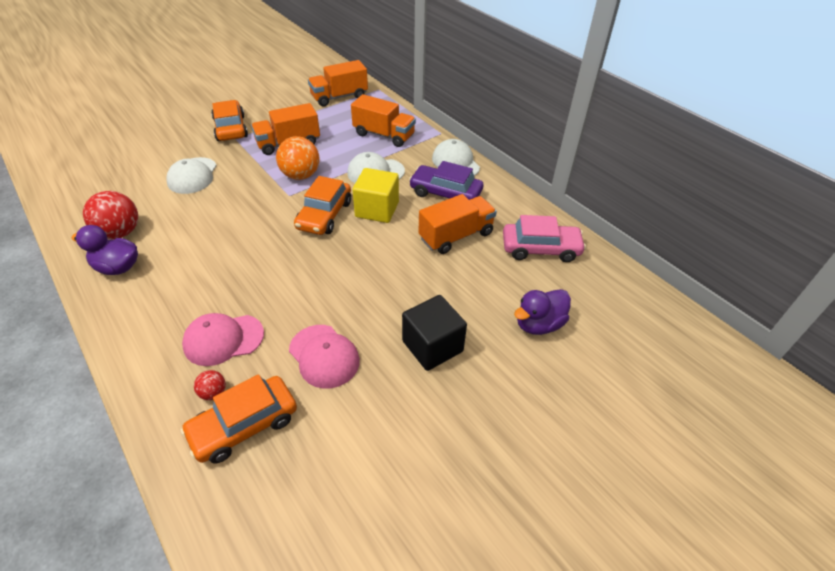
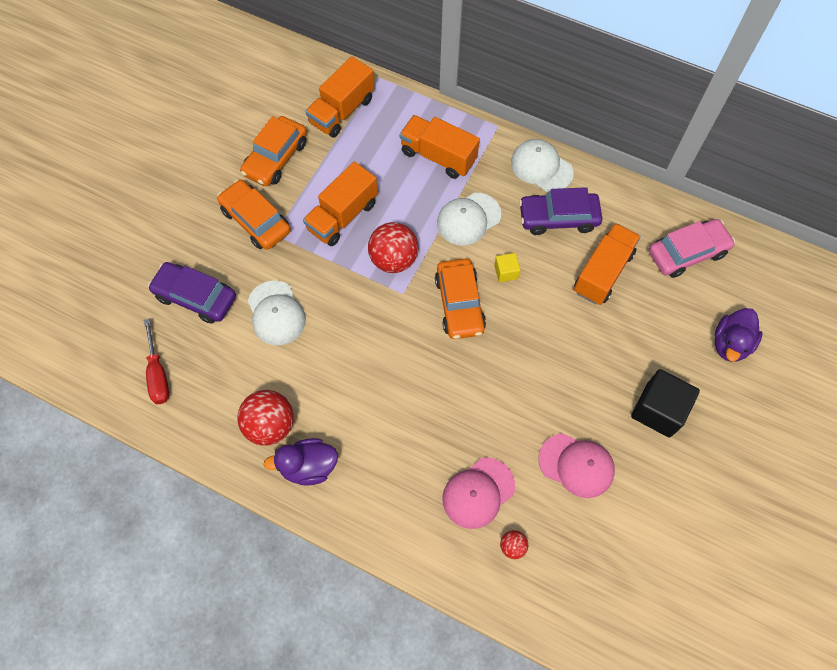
camera: 25 degrees left, 20 degrees up
orange car [180,374,297,464] -> orange car moved to [240,116,307,186]
orange ball [276,136,319,180] -> red ball [368,222,419,273]
orange truck [351,94,416,147] -> orange truck turned 150 degrees counterclockwise [400,115,480,179]
yellow cube [352,168,399,223] -> yellow cube [494,253,521,282], size x0.50
none -> red screwdriver [144,319,169,404]
none -> purple car [148,262,236,324]

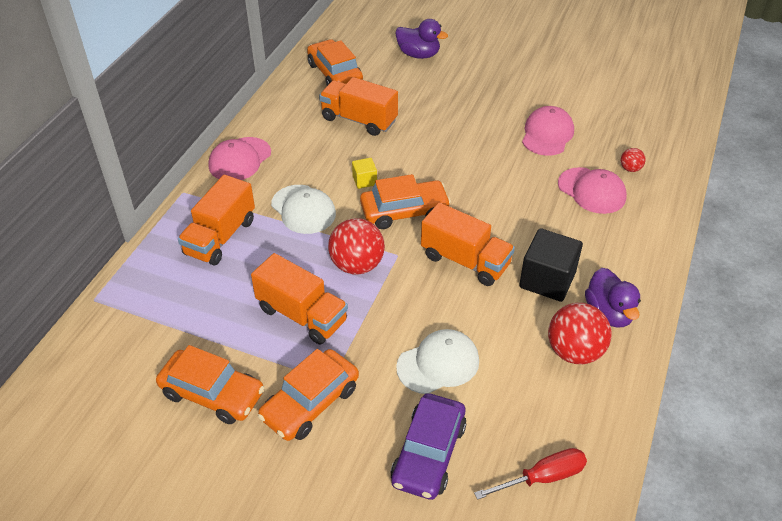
camera: 95 degrees left, 20 degrees down
orange truck [305,56,374,138] -> orange truck moved to [421,203,515,286]
white cap [511,139,574,192] -> pink cap [208,137,271,180]
purple car [519,187,602,235] -> none
black cube [631,369,700,438] -> black cube moved to [519,228,583,302]
pink car [649,219,735,278] -> orange car [307,39,363,86]

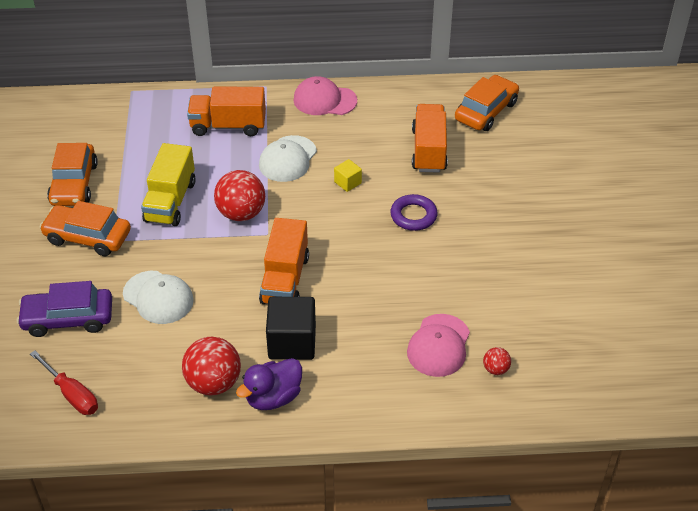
camera: 65 degrees right, 0 degrees up
orange truck [251,253,348,344] -> yellow truck [141,143,196,226]
orange car [360,174,451,229] -> none
purple duck [395,19,448,59] -> none
pink cap [522,106,574,156] -> none
none -> purple ring [390,194,438,231]

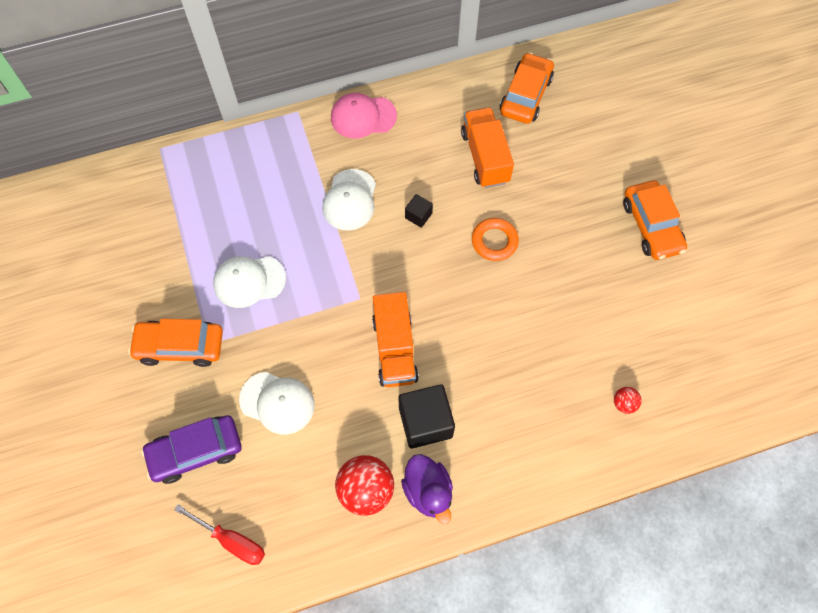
camera: 15 degrees left, 20 degrees up
orange car [47,143,98,206] -> orange car moved to [623,181,687,260]
yellow truck [141,143,196,226] -> white cap [213,256,286,308]
orange truck [187,86,266,136] -> none
red ball [214,170,265,221] -> none
purple duck [236,358,302,410] -> purple duck turned 60 degrees counterclockwise [401,454,453,524]
yellow cube [334,159,362,192] -> black cube [405,194,433,228]
purple ring [390,194,438,231] -> orange ring [472,218,519,261]
pink cap [407,314,470,377] -> none

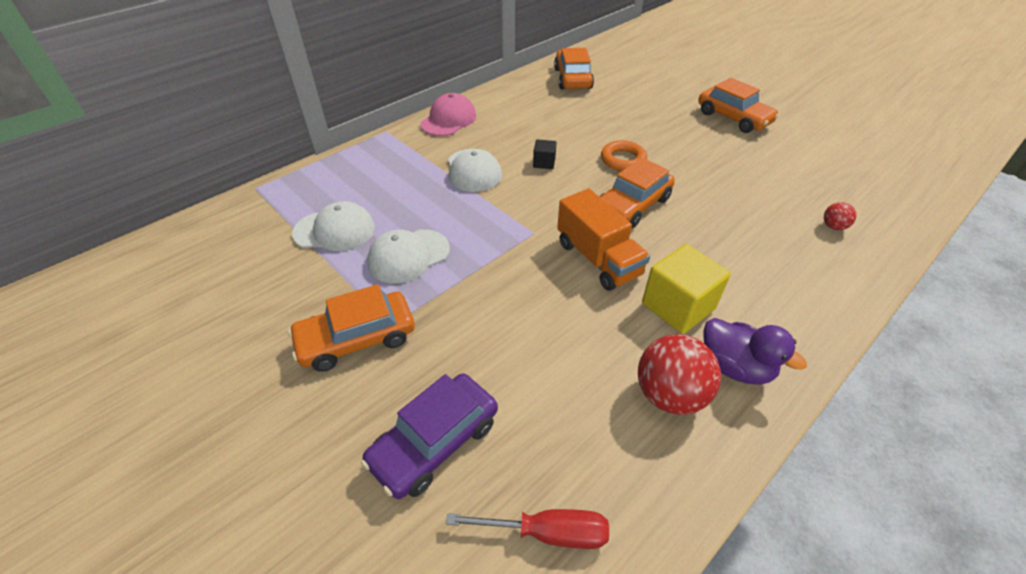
camera: 25 degrees left, 20 degrees down
white cap [239,372,315,434] -> white cap moved to [292,201,375,251]
pink cap [331,93,397,139] -> pink cap turned 150 degrees clockwise [420,93,476,136]
black cube [398,384,455,449] -> yellow cube [642,244,731,334]
orange truck [461,107,514,188] -> none
none -> orange car [600,157,675,228]

